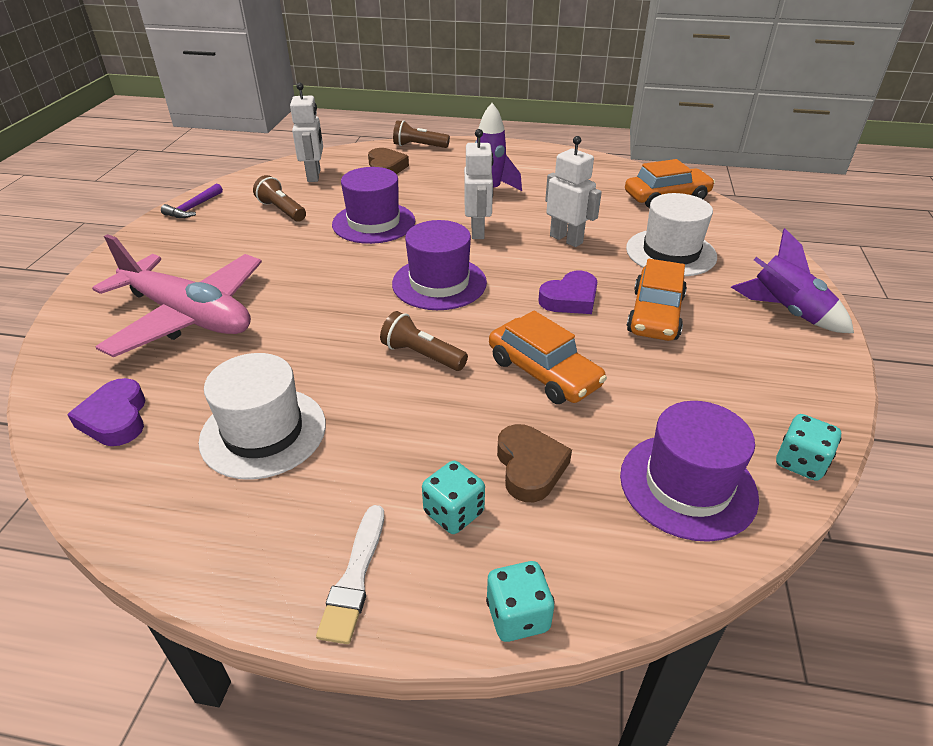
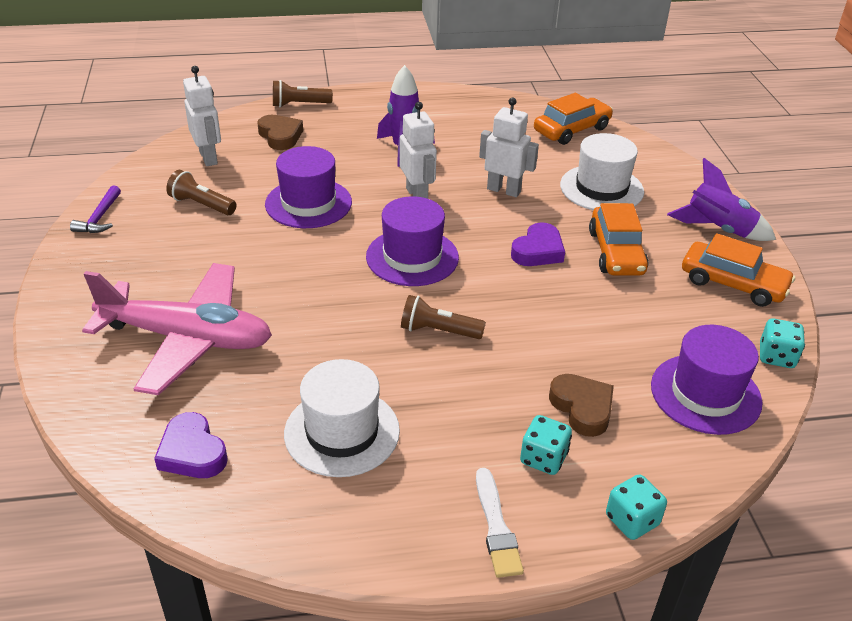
camera: 20 degrees left, 0 degrees up
orange car [489,311,607,404] -> orange car moved to [682,233,795,307]

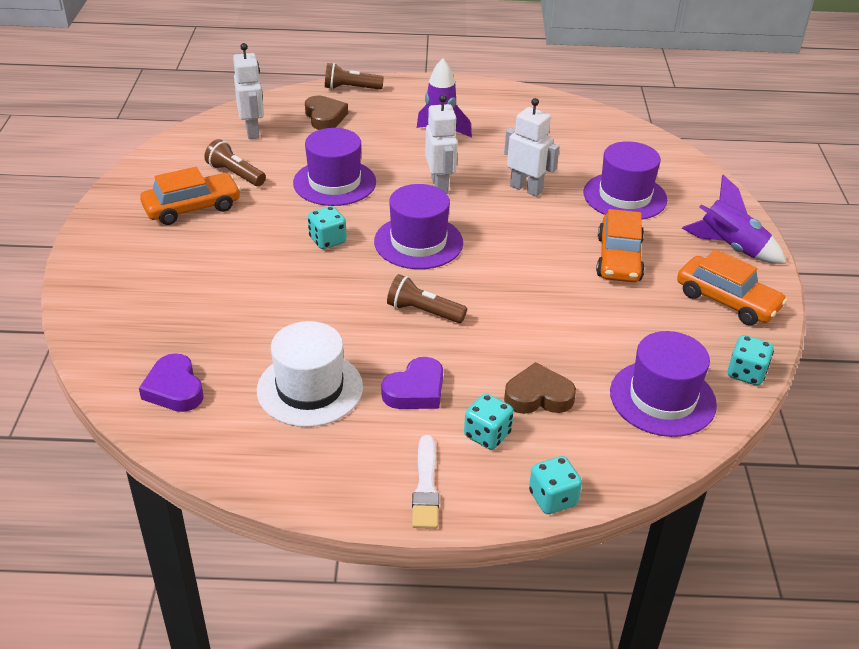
camera: 10 degrees right, 0 degrees up
purple hammer [70,186,121,233] -> none
pink plane [82,263,272,395] -> none
purple heart [511,222,565,266] -> purple heart moved to [382,357,443,409]
orange car [534,93,613,145] -> orange car moved to [140,167,241,225]
brown heart [549,374,614,437] -> brown heart turned 75 degrees counterclockwise [504,362,576,414]
white hat [560,133,644,210] -> purple hat [583,141,667,220]
none -> turquoise dice [308,206,347,249]

